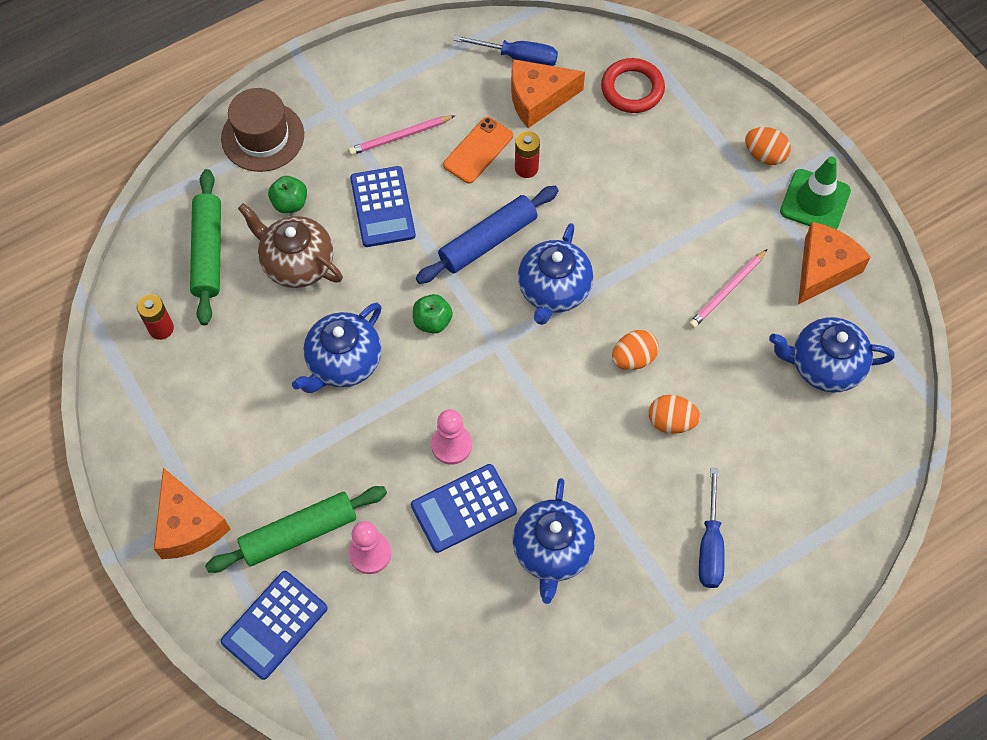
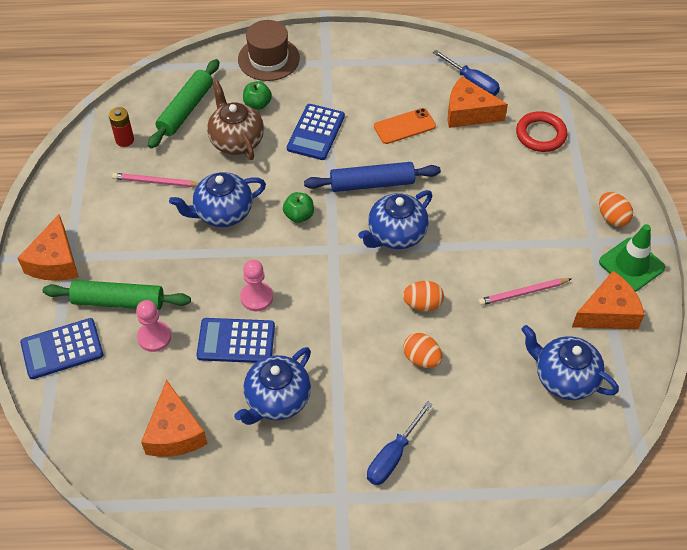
camera: 30 degrees right, 10 degrees down
pink pencil [348,115,455,155] -> pink pencil moved to [112,173,199,187]
red battery [515,131,540,178] -> none
none -> orange cheese [141,380,207,457]

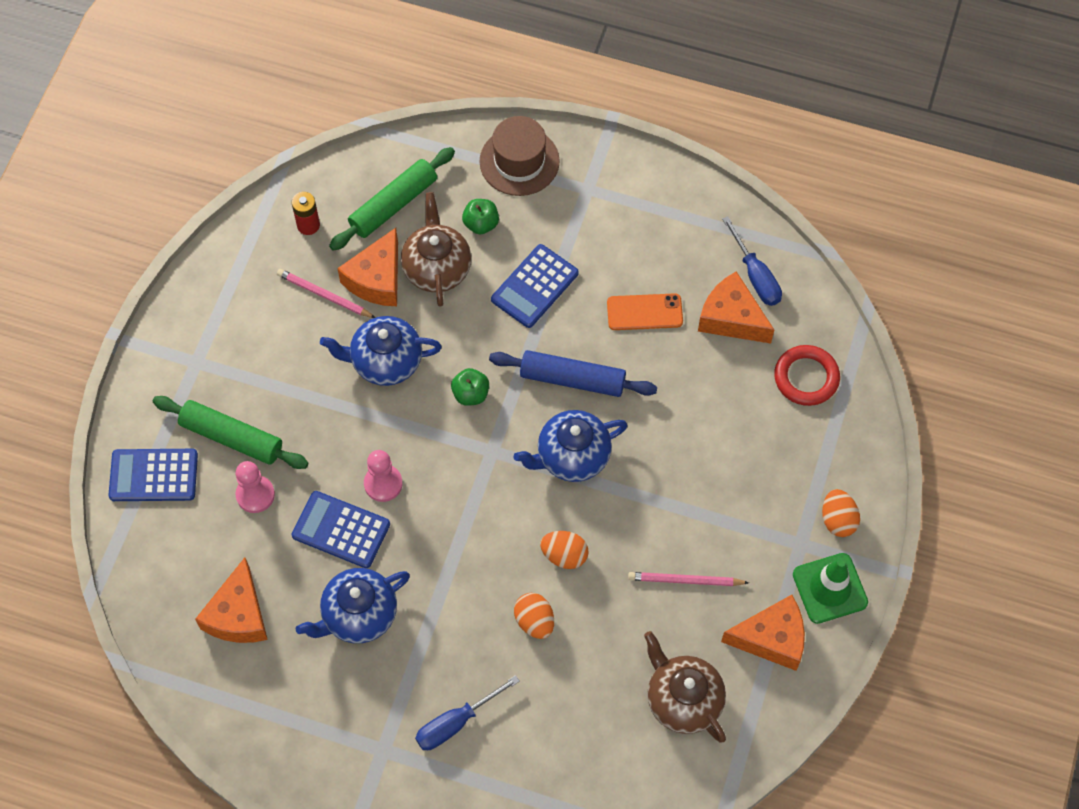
camera: 20 degrees right, 10 degrees up
orange cheese [18,214,79,281] -> orange cheese moved to [337,228,398,306]
blue teapot [521,325,619,400] -> brown teapot [644,631,726,742]

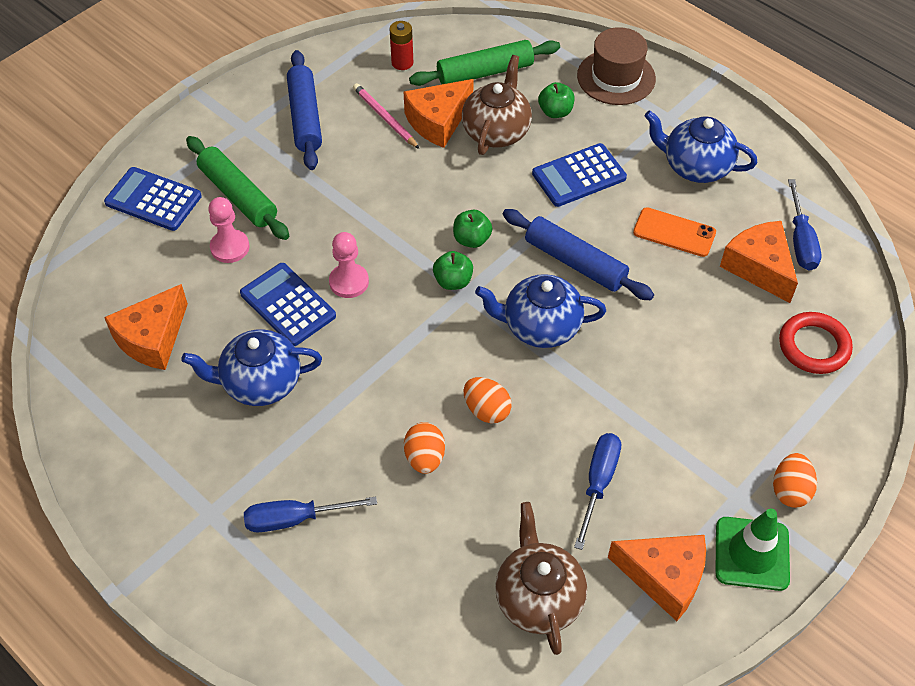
camera: 25 degrees right, 10 degrees down
blue teapot [320,316,442,386] -> blue teapot moved to [644,110,757,183]
pink pencil [628,572,749,586] -> blue screwdriver [574,433,621,550]
none -> blue rolling pin [287,50,322,170]
none -> green apple [433,251,473,290]

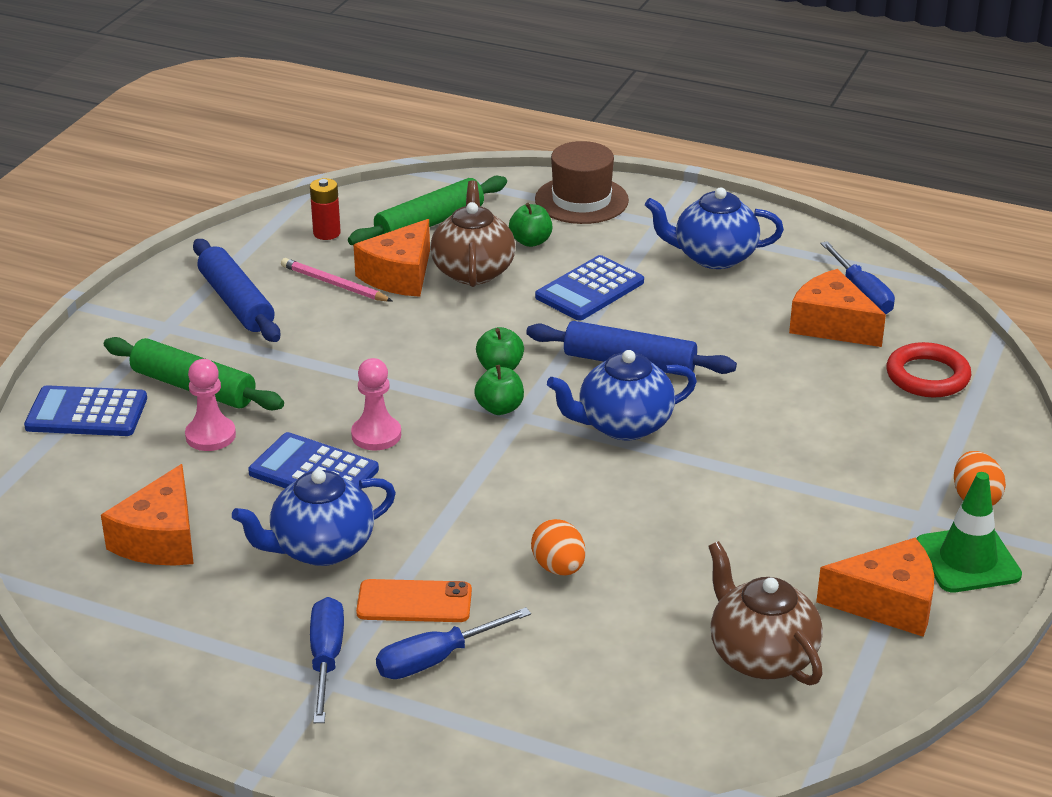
camera: 20 degrees left, 20 degrees down
orange egg [464,377,512,423] -> none
blue screwdriver [574,433,621,550] -> blue screwdriver moved to [310,597,344,723]
orange phone [633,207,716,257] -> orange phone moved to [356,579,472,622]

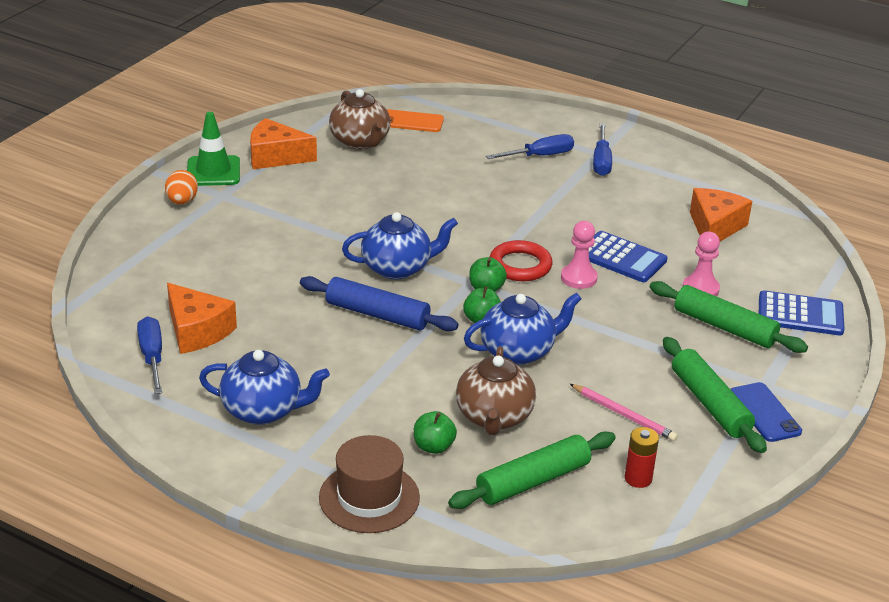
camera: 175 degrees left, 0 degrees up
blue rolling pin [193,239,280,342] -> green rolling pin [663,337,767,453]
blue teapot [232,469,396,566] -> blue teapot moved to [464,293,582,365]
orange cheese [354,219,430,297] -> none
orange phone [356,579,472,622] -> orange phone moved to [386,109,444,132]
orange egg [531,519,586,575] -> none
blue calculator [535,255,644,320] -> none
red ring [886,342,971,397] -> red ring moved to [490,240,552,281]
none -> blue phone [730,382,802,442]

